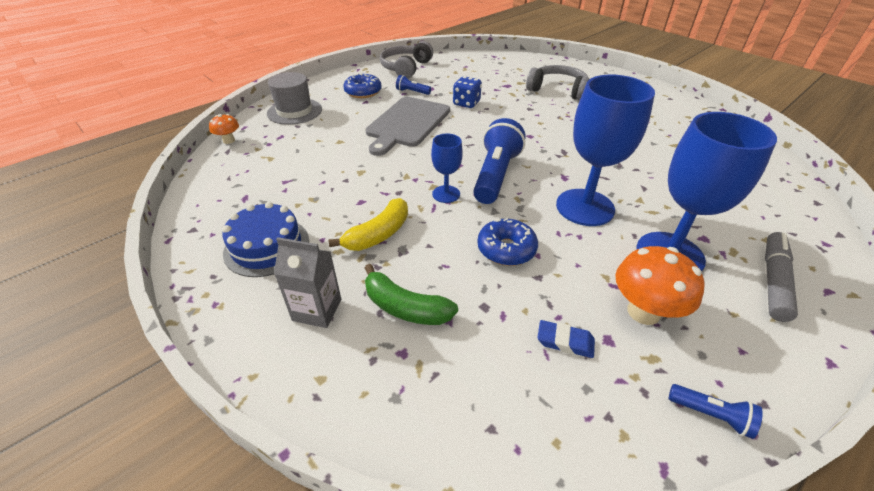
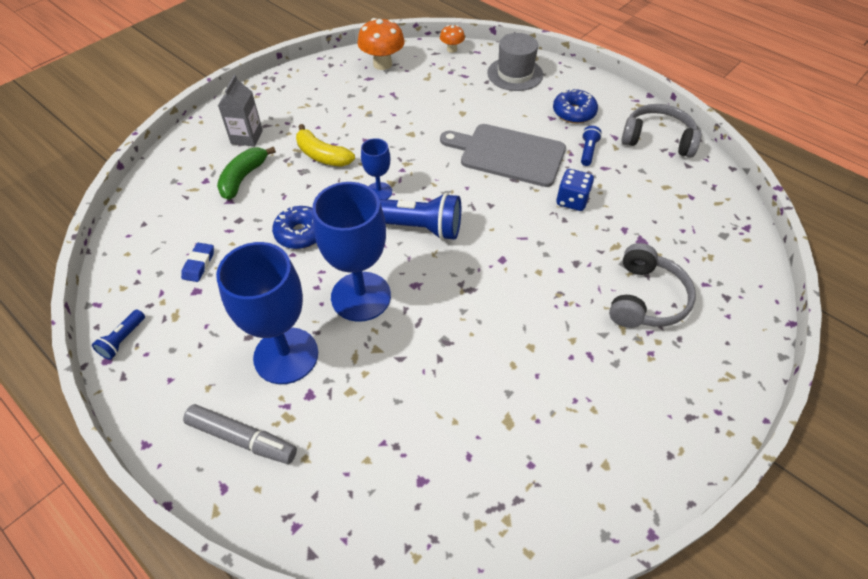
camera: 85 degrees right, 10 degrees up
blue cake [222,202,309,277] -> none
orange mushroom [615,246,705,325] -> orange mushroom moved to [358,18,405,70]

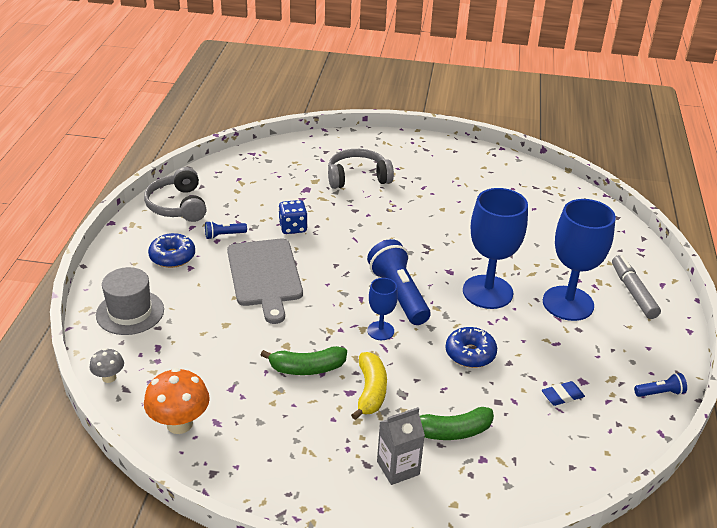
camera: 125 degrees left, 15 degrees down
orange mushroom [440,25,465,53] -> grey mushroom [89,348,124,383]
none -> green banana [261,346,347,375]

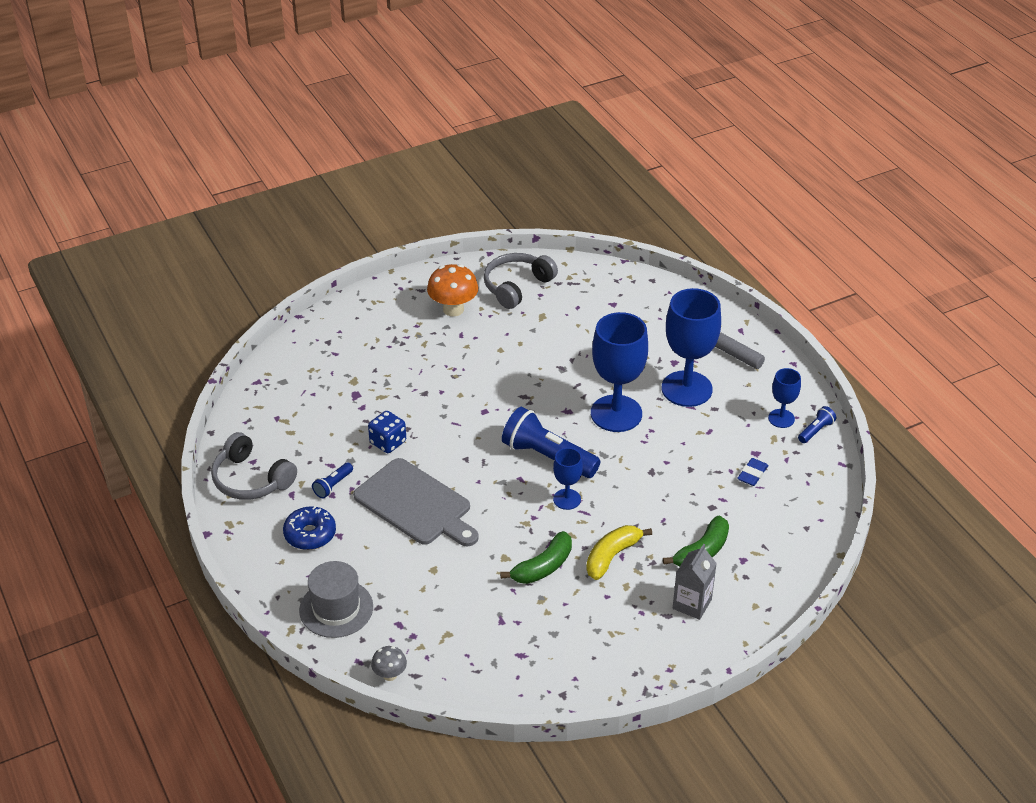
camera: 35 degrees left, 5 degrees up
orange mushroom [144,368,210,434] -> orange mushroom moved to [427,264,479,317]
grey headphones [328,149,394,189] -> grey headphones moved to [484,253,558,309]
yellow banana [351,352,387,420] -> yellow banana turned 105 degrees counterclockwise [586,525,652,580]
blue donut [446,327,497,368] -> none
none -> blue goblet [768,368,801,428]

